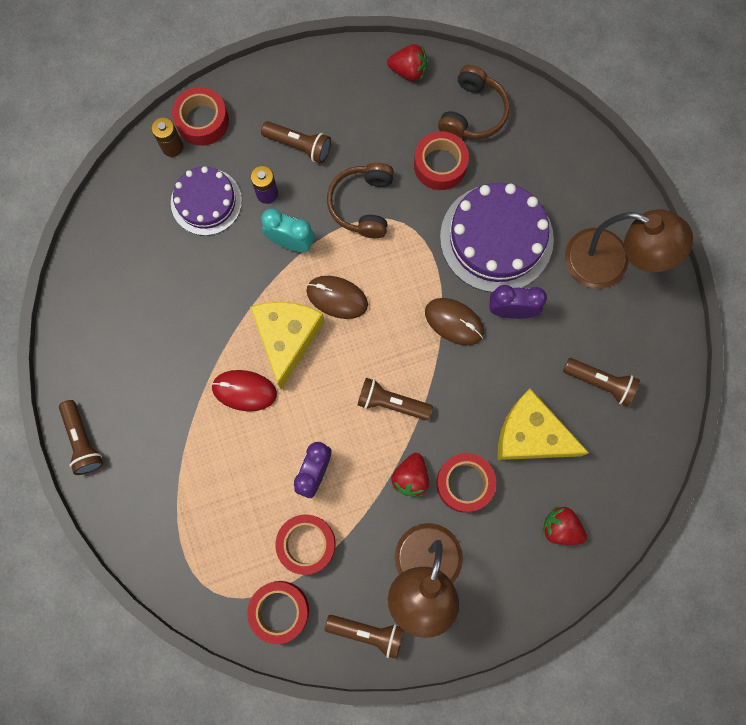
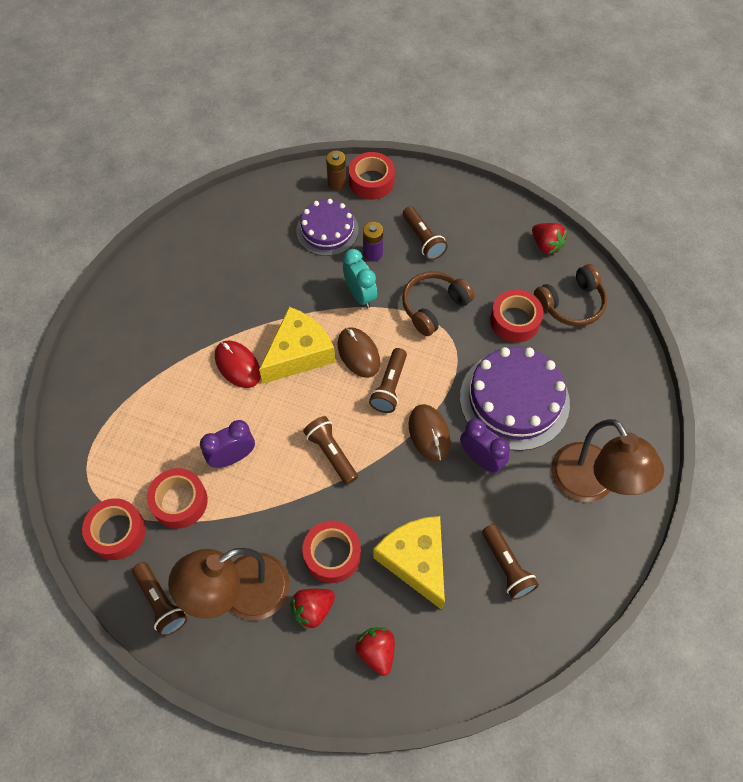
camera: 40 degrees right, 15 degrees down
brown flashlight [59,400,103,475] -> brown flashlight moved to [369,348,407,413]
red strawberry [391,453,429,497] -> red strawberry moved to [290,589,335,630]

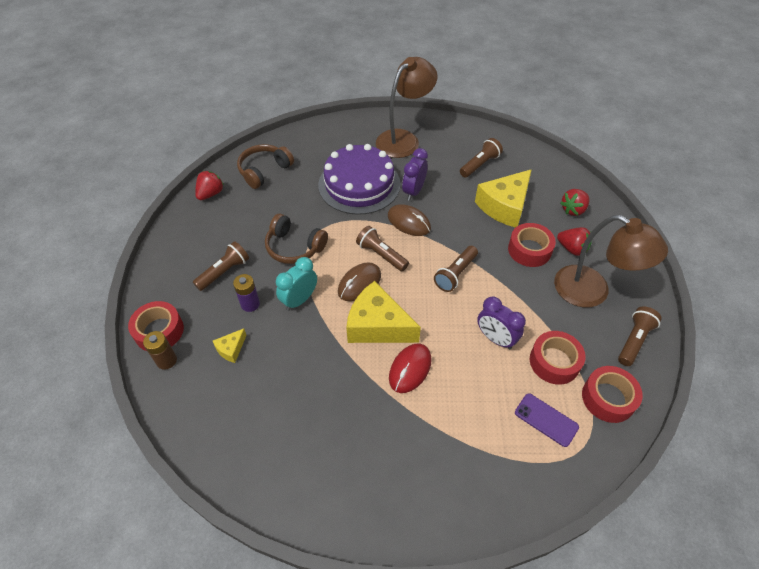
camera: 110 degrees left, 10 degrees down
purple cake [296,199,359,256] -> yellow cheese [213,329,247,363]
brown flashlight [369,348,407,413] -> brown flashlight turned 135 degrees counterclockwise [356,226,409,271]
brown mouse [409,404,451,461] -> brown mouse turned 75 degrees clockwise [388,204,431,236]
red tape [490,289,543,343] -> none
brown headphones [534,264,607,326] -> brown headphones turned 90 degrees counterclockwise [237,144,294,189]
none -> purple phone [515,393,579,447]

